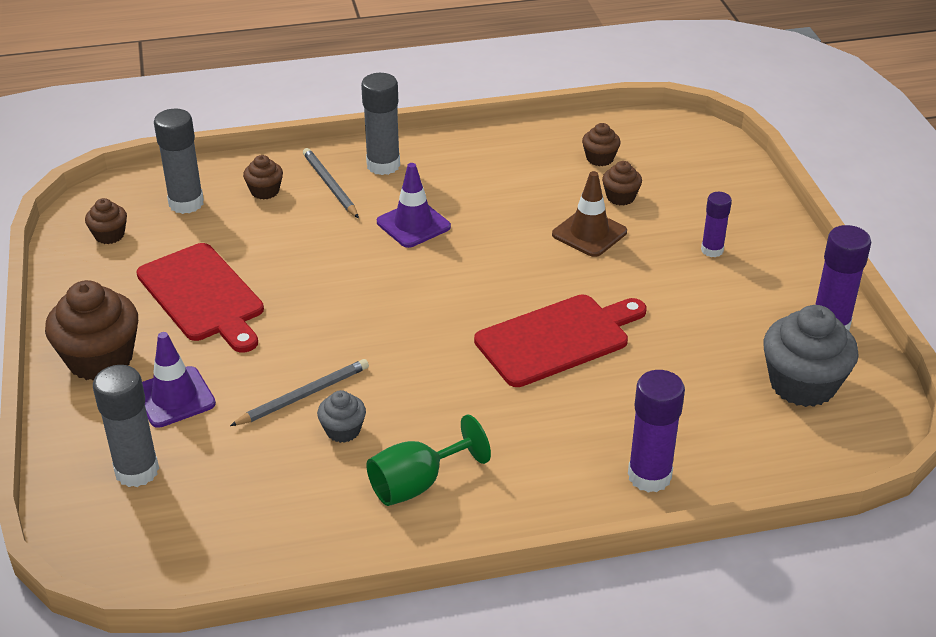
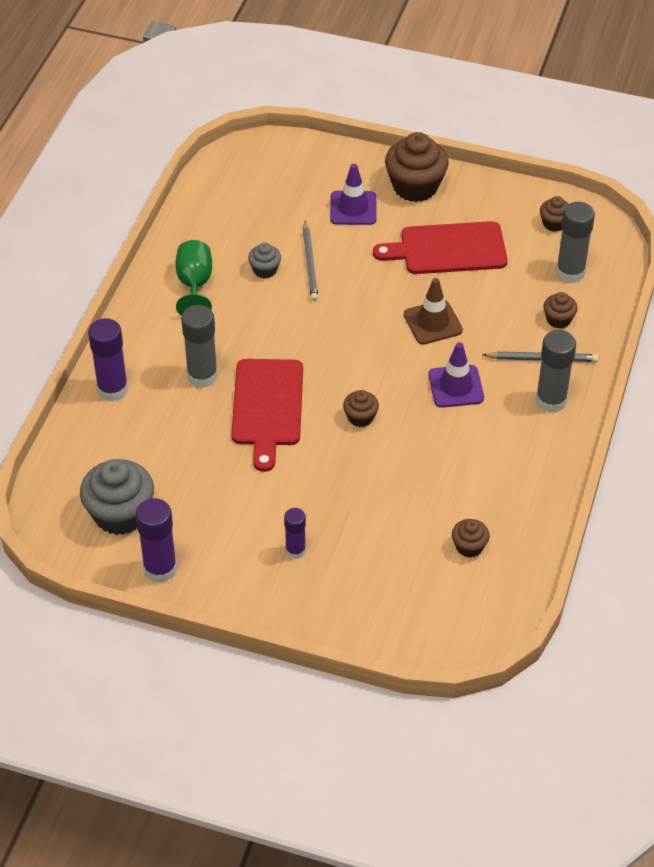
camera: 120 degrees right, 10 degrees up
grey glue stick [93,365,159,487] -> grey glue stick moved to [181,305,218,388]
brown traffic cone [552,171,627,257] -> brown traffic cone moved to [404,278,463,344]
brown cupcake [602,161,642,205] -> brown cupcake moved to [343,390,379,427]

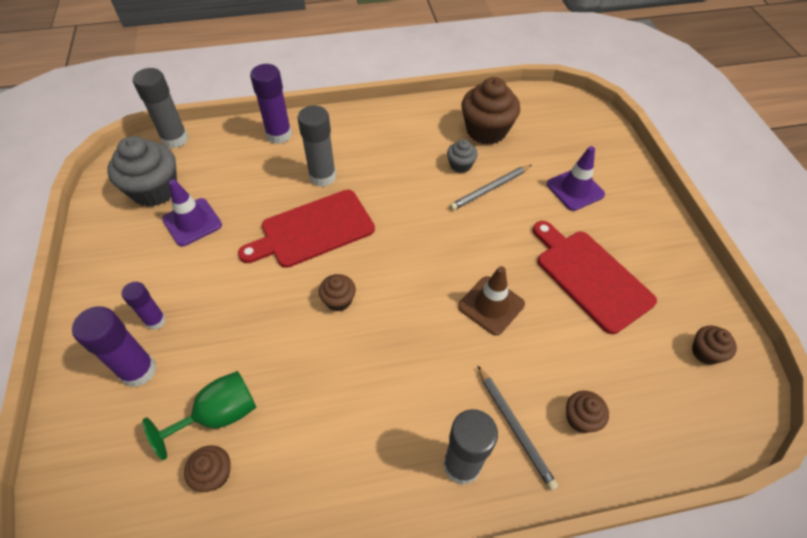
camera: 60 degrees right, 5 degrees up
purple glue stick [135,498,177,583] -> purple glue stick moved to [72,306,156,387]
green goblet [175,240,212,316] -> green goblet moved to [142,371,256,460]
brown cupcake [385,132,449,202] -> brown cupcake moved to [462,77,520,145]
purple traffic cone [428,342,484,408] -> purple traffic cone moved to [162,179,222,247]
grey glue stick [556,202,595,283] -> grey glue stick moved to [133,68,188,148]

